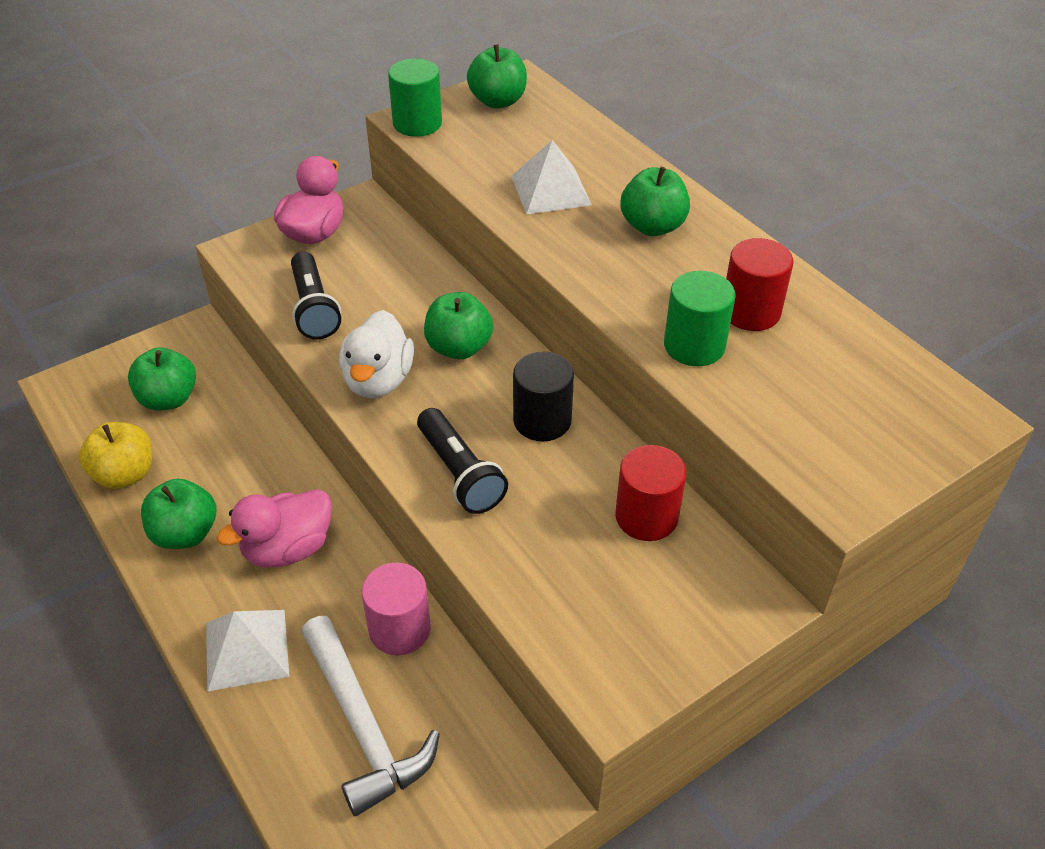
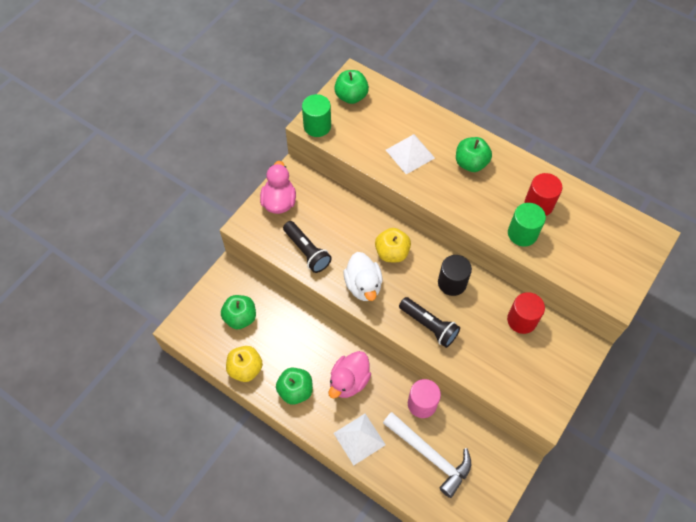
camera: 20 degrees left, 15 degrees up
green apple [424,292,493,359] -> yellow apple [375,228,411,262]

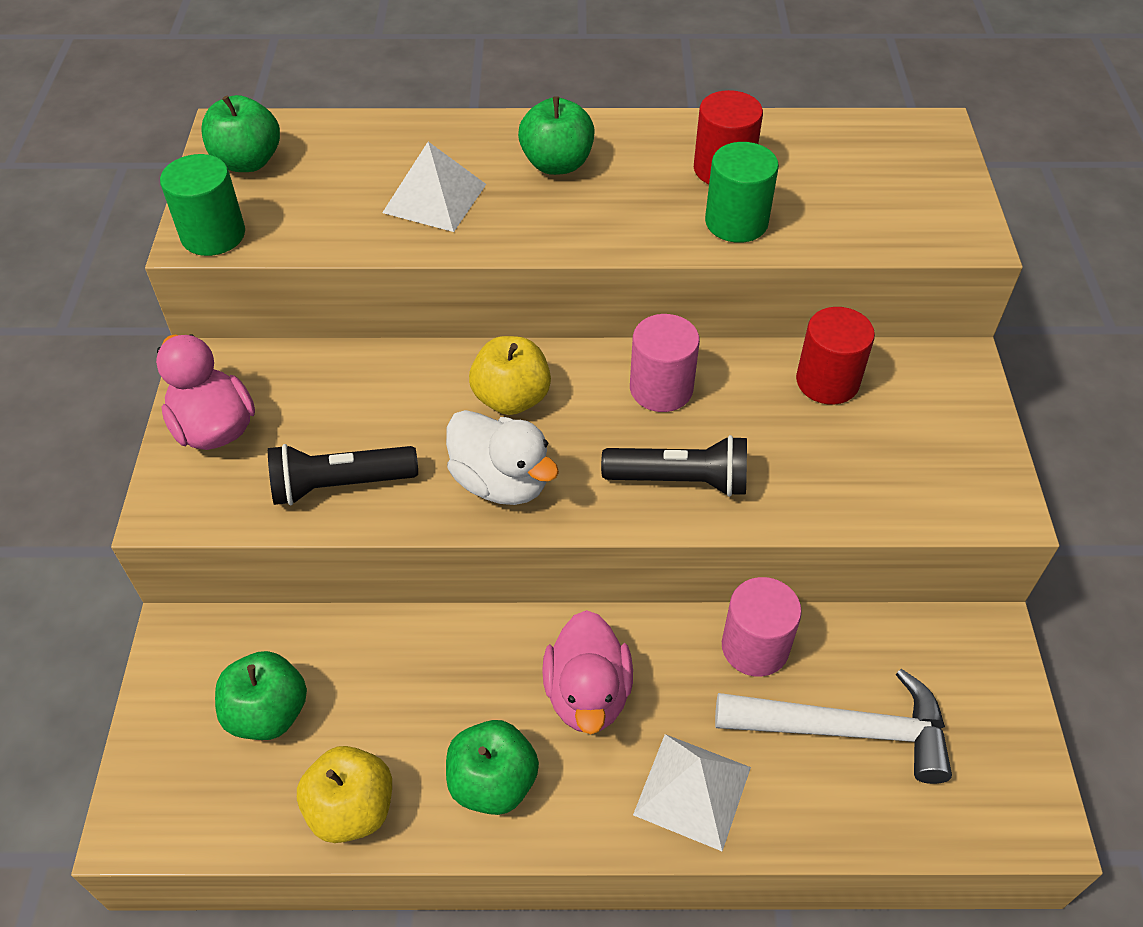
camera: 35 degrees left, 10 degrees down
black flashlight [283,221,332,273] -> black flashlight turned 150 degrees clockwise [268,444,418,505]
black cylinder [438,255,472,296] -> pink cylinder [630,314,700,412]

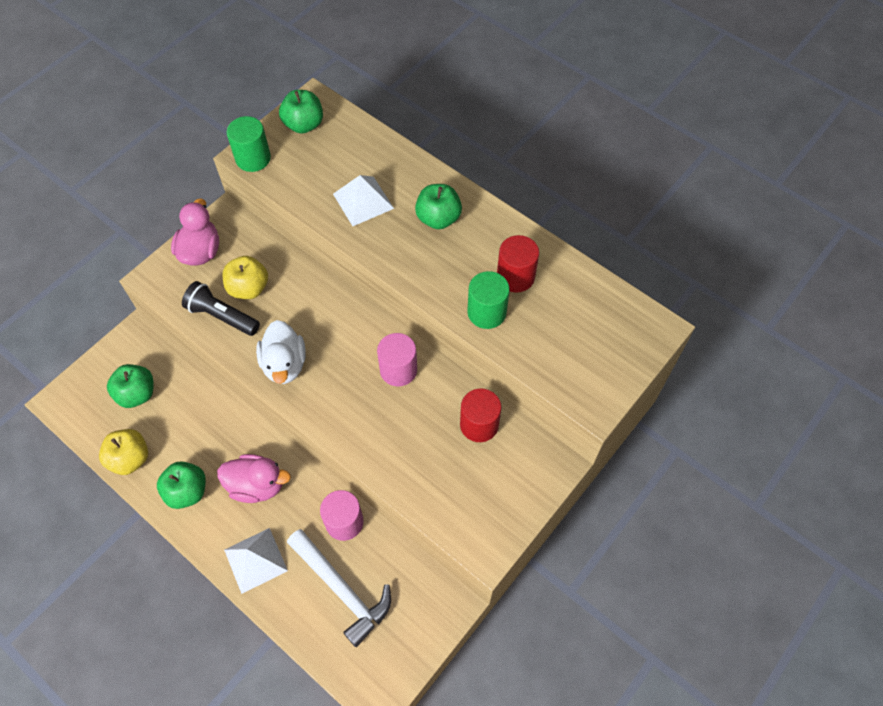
camera: 40 degrees right, 10 degrees up
yellow apple [469,336,551,415] -> yellow apple moved to [222,256,268,299]
pink duck [542,610,633,734] -> pink duck turned 120 degrees counterclockwise [217,454,291,503]
black flashlight [601,435,747,497] -> none

